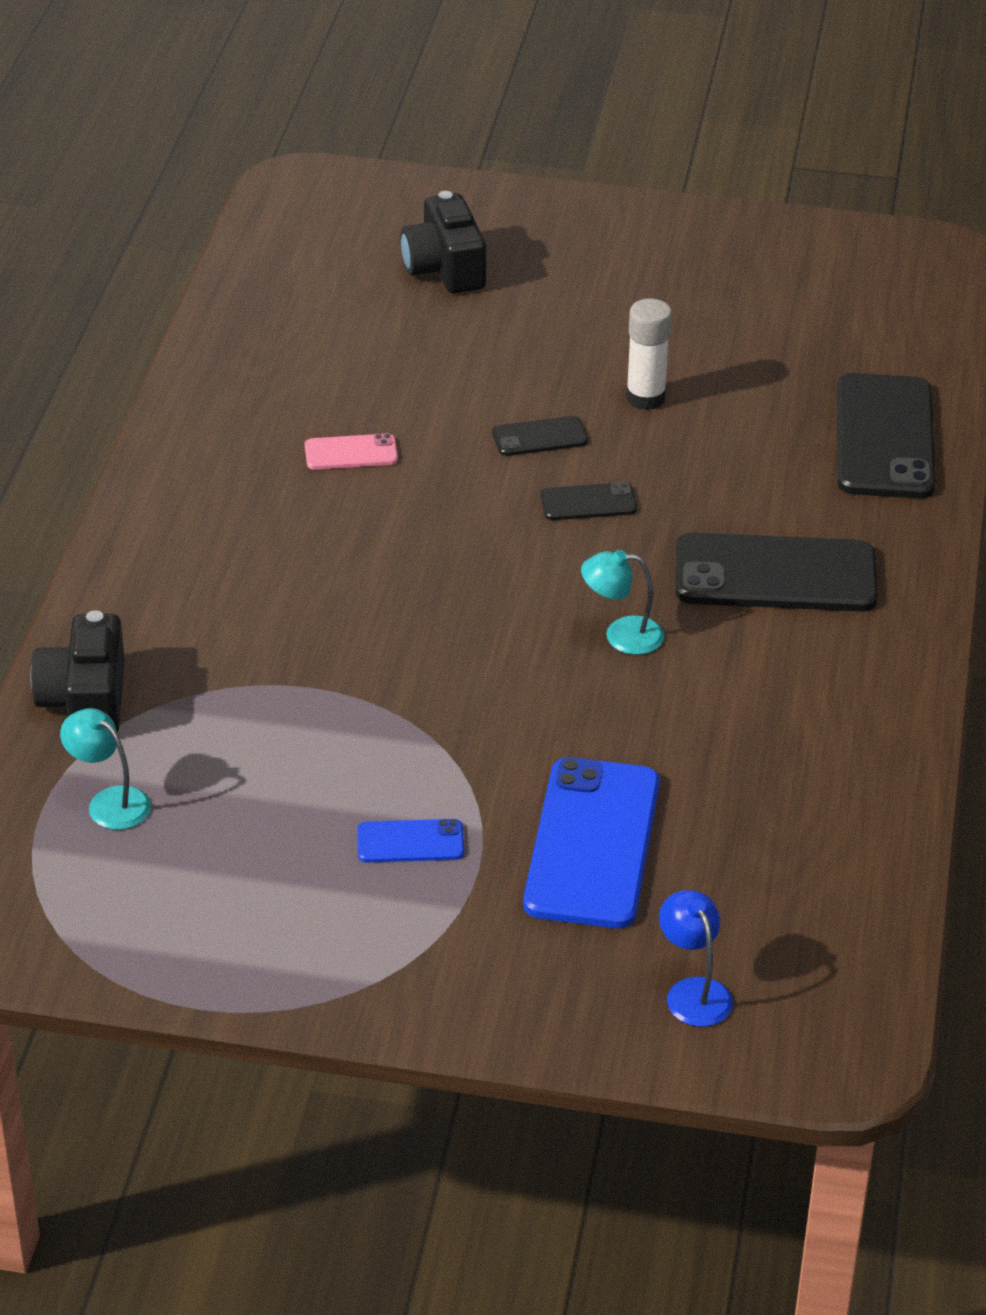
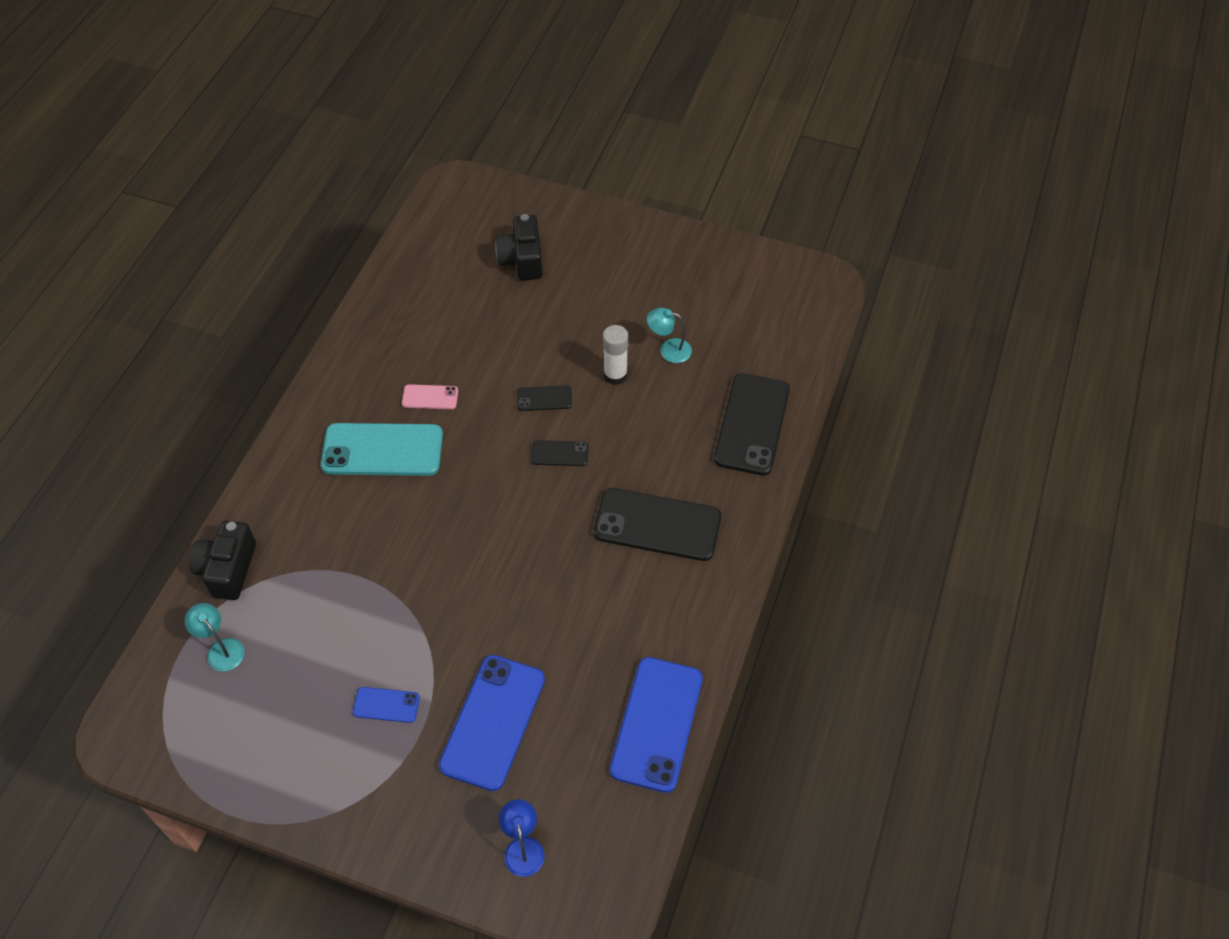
camera: 10 degrees right, 15 degrees up
turquoise lamp [581,550,664,655] -> turquoise lamp moved to [647,308,692,363]
none -> turquoise phone [321,423,443,476]
none -> blue phone [610,657,703,793]

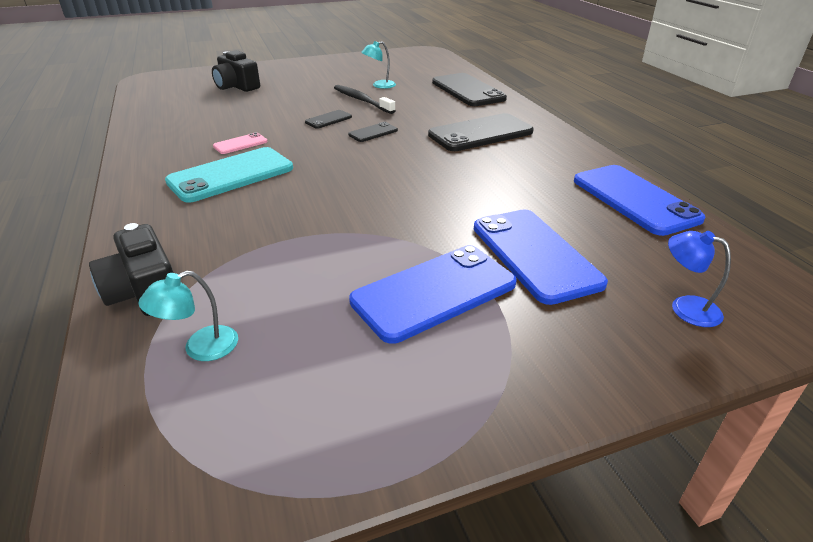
camera: 40 degrees left, 20 degrees down
turquoise lamp [184,603,244,671] -> turquoise lamp turned 45 degrees counterclockwise [138,271,238,361]
blue phone [353,687,420,723] -> blue phone [349,245,517,344], size x2.10
white glue stick [603,325,629,385] -> black toothbrush [334,85,396,114]

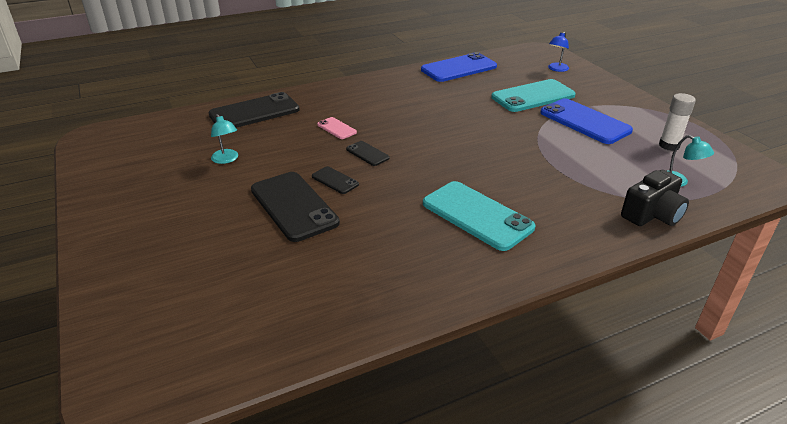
camera: 95 degrees left, 0 degrees up
black camera [212,50,260,92] -> none
pink phone [213,132,268,154] -> pink phone moved to [317,117,357,139]
black toothbrush [334,85,396,114] -> none
black phone [428,113,533,151] -> black phone moved to [251,172,340,242]
blue phone [474,209,608,305] -> turquoise phone [491,79,576,112]
none -> white glue stick [659,93,696,151]

